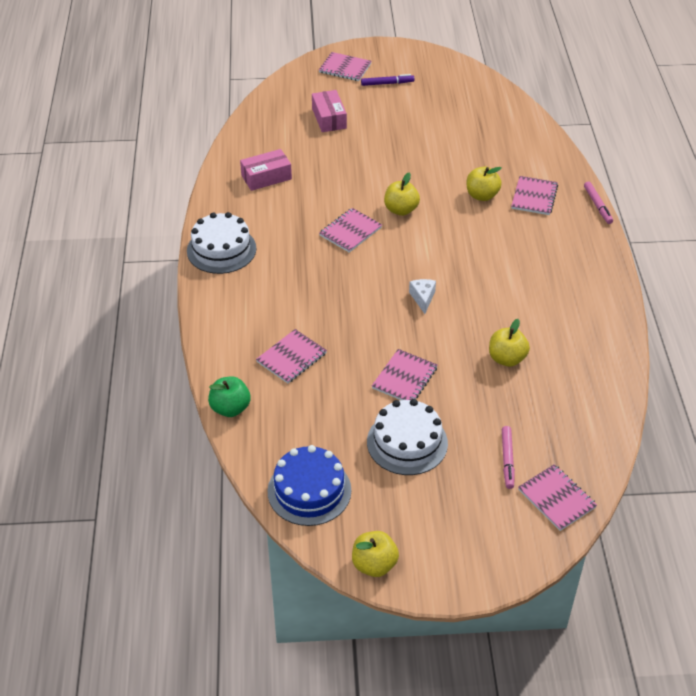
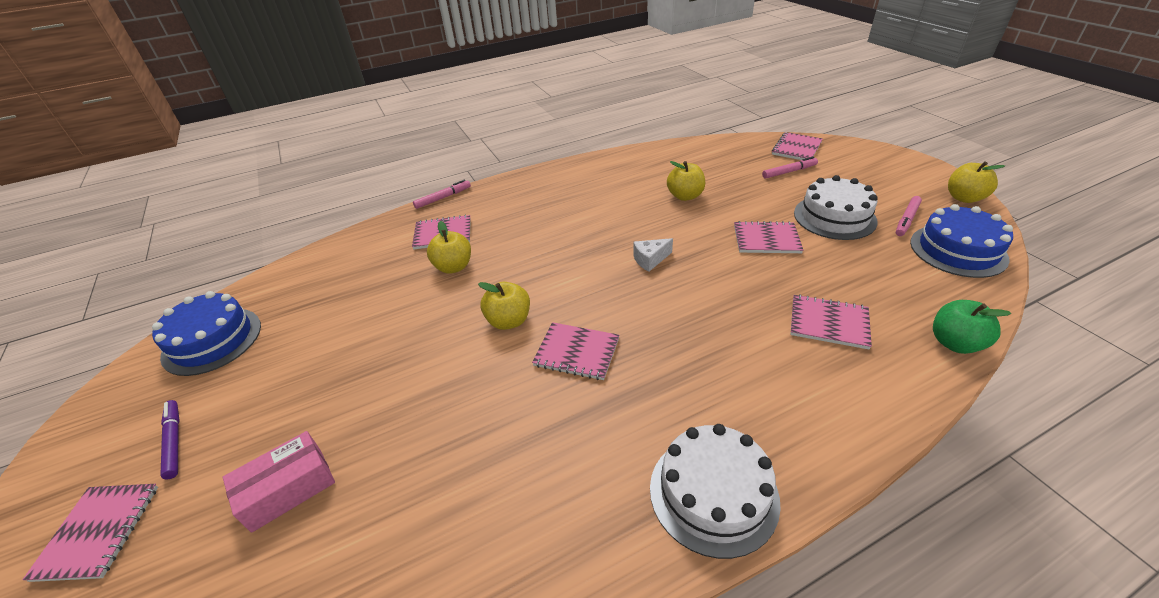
camera: 110 degrees left, 5 degrees down
pink box [240,149,292,191] -> none
none -> blue cake [152,291,261,376]
none -> pink marker [896,196,922,236]

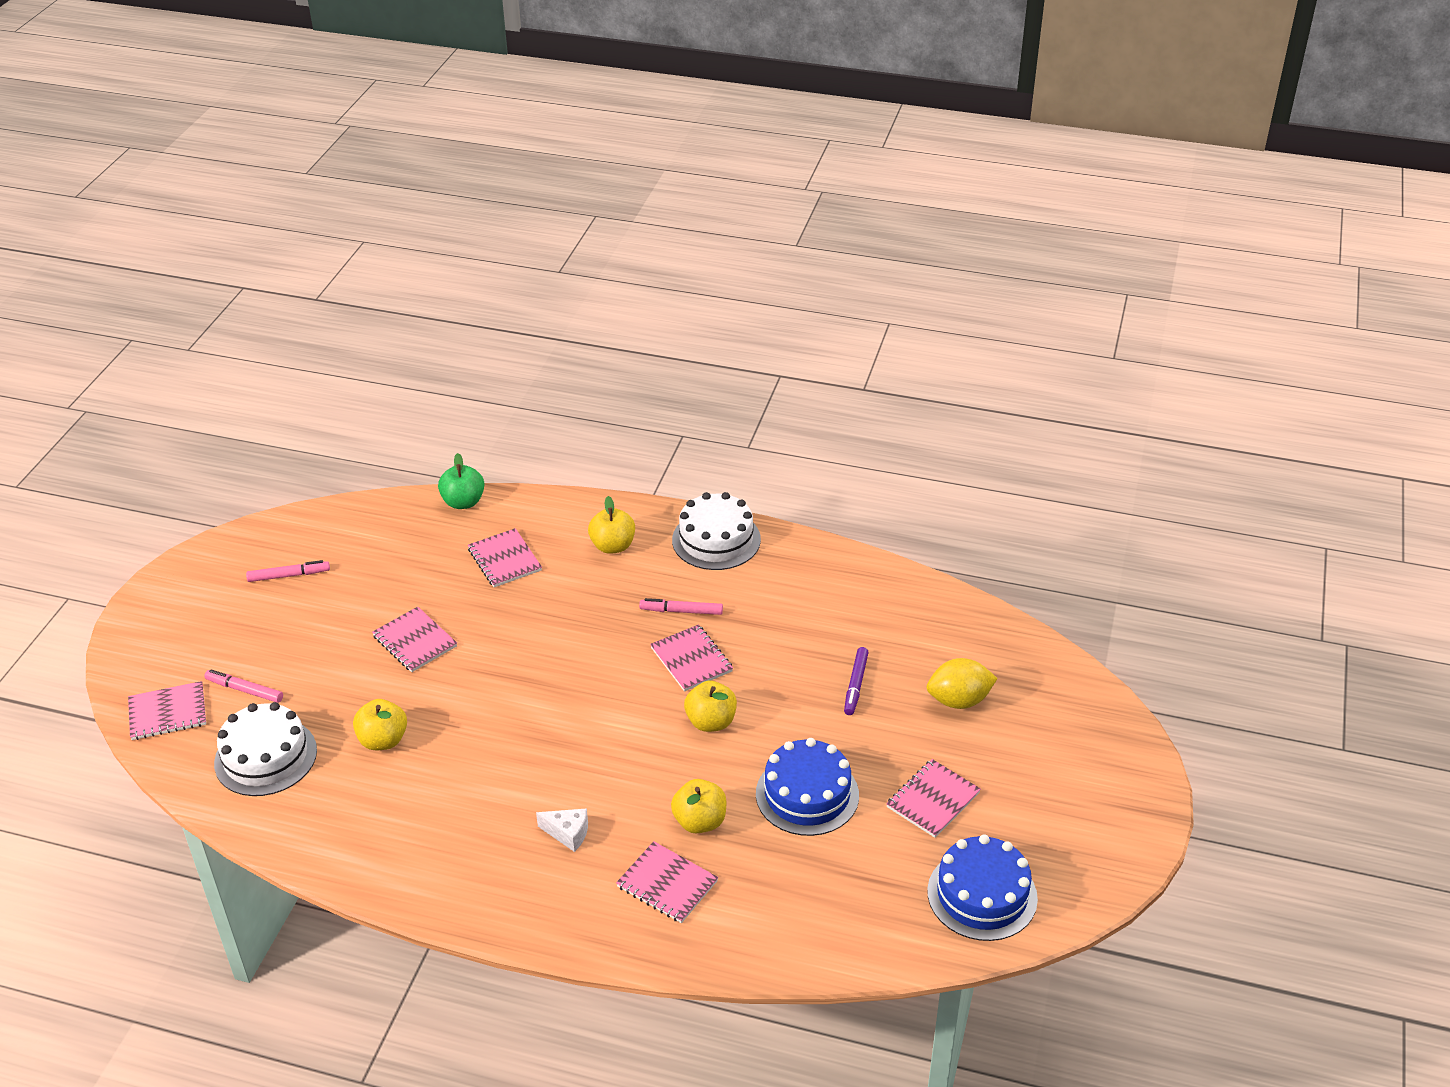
camera: 140 degrees left, 0 degrees up
pink notebook [22,484,158,582] -> pink notebook moved to [886,759,981,838]
purple marker [160,400,180,479] -> purple marker moved to [844,647,869,715]
pink box [222,431,335,533] -> yellow lemon [927,658,998,709]
pink marker [413,180,471,209] -> pink marker moved to [639,598,723,615]
white cheese [633,238,673,272] -> white cheese moved to [536,808,588,852]
white cake [794,175,878,240] -> white cake moved to [214,702,317,796]
blue cake [910,204,1013,278] -> blue cake moved to [756,738,859,836]
yellow apple [948,161,1005,203] -> yellow apple moved to [588,496,635,554]

